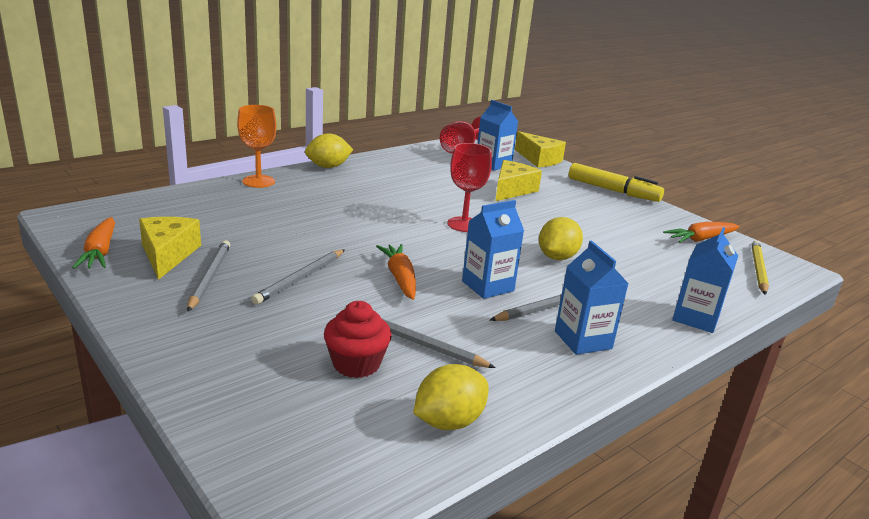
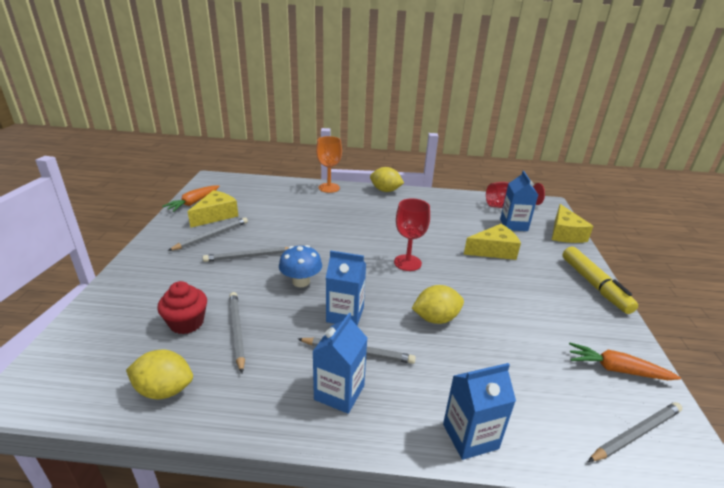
camera: 45 degrees right, 5 degrees up
orange carrot [376,244,416,300] -> blue mushroom [279,245,322,287]
yellow pencil [752,241,769,295] -> grey pencil [588,402,682,462]

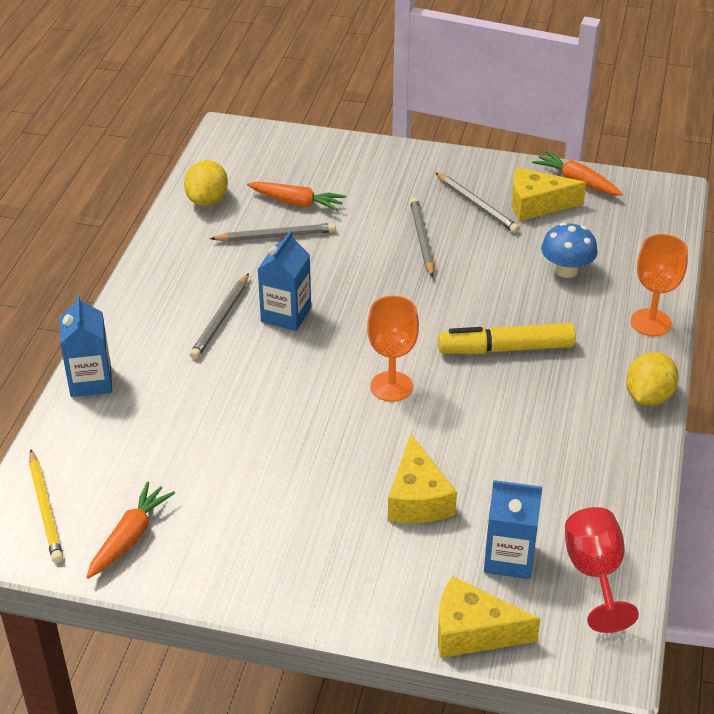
camera: 100 degrees right, 10 degrees up
red cupcake [157,281,207,334] -> orange carrot [247,182,346,211]
yellow cheese [187,190,238,228] -> yellow cheese turned 135 degrees clockwise [512,168,586,221]
blue mushroom [279,245,322,287] -> blue mushroom moved to [541,222,597,278]
blue carton [312,313,367,414] -> none
red goblet [394,198,430,271] -> orange goblet [367,296,419,402]
yellow lemon [412,285,464,324] -> none
yellow marker [563,247,638,314] -> yellow marker moved to [438,323,576,354]
grey pencil [588,402,682,462] -> yellow pencil [29,450,63,563]

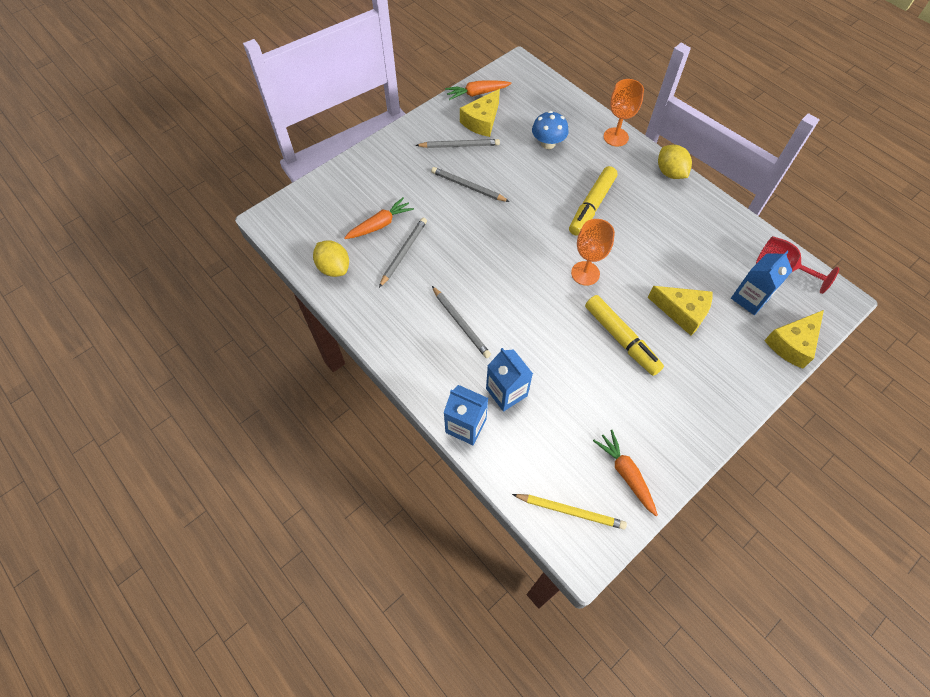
camera: 55 degrees left, 20 degrees up
blue carton [258,231,311,331] -> blue carton moved to [486,348,533,412]
none -> yellow marker [585,295,664,376]

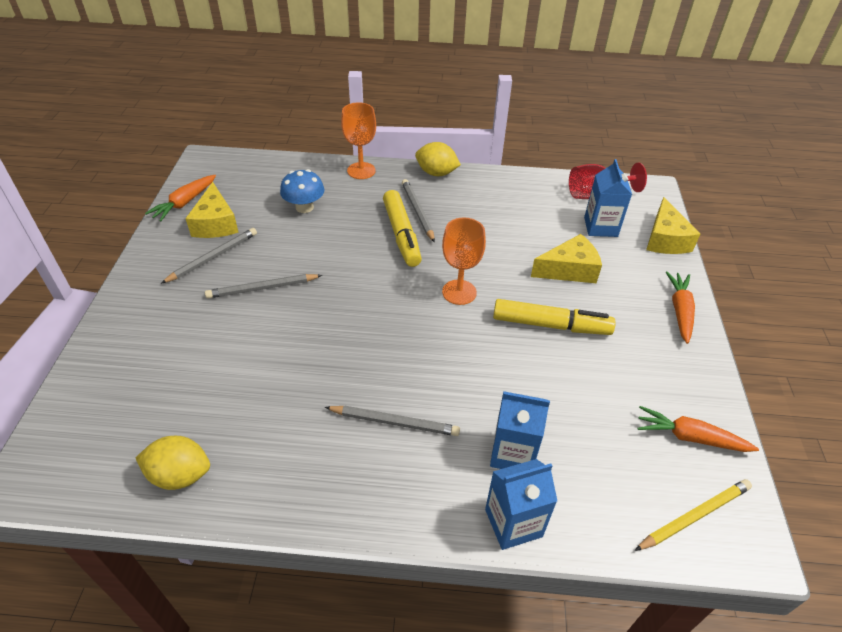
camera: 45 degrees left, 15 degrees down
orange carrot [344,197,414,239] -> orange carrot moved to [666,271,695,344]
grey pencil [379,217,427,288] -> grey pencil moved to [402,179,435,243]

